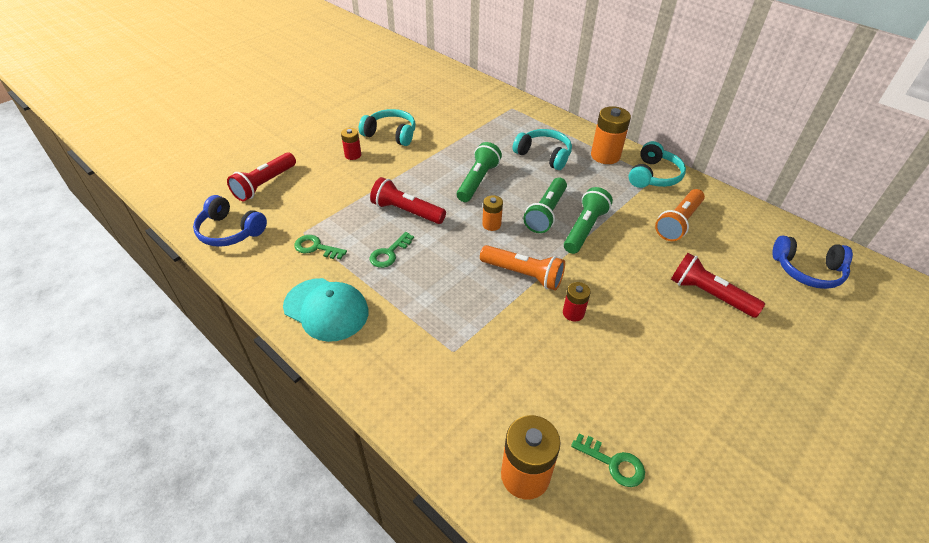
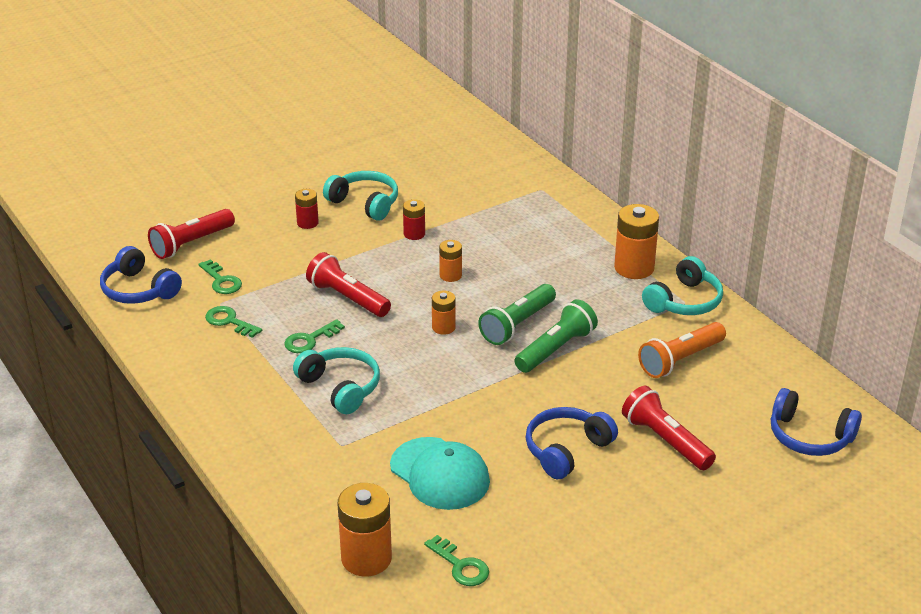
camera: 15 degrees right, 10 degrees down
turquoise cap [283,278,369,342] -> turquoise cap moved to [390,437,490,510]
green flashlight [457,142,502,202] -> orange battery [439,240,462,282]
orange flashlight [480,245,565,290] -> none
turquoise headphones [513,129,572,170] -> turquoise headphones moved to [293,347,380,414]
red battery [563,282,591,321] -> red battery moved to [403,199,425,240]
none -> green key [198,259,242,294]
none -> blue headphones [526,407,618,479]

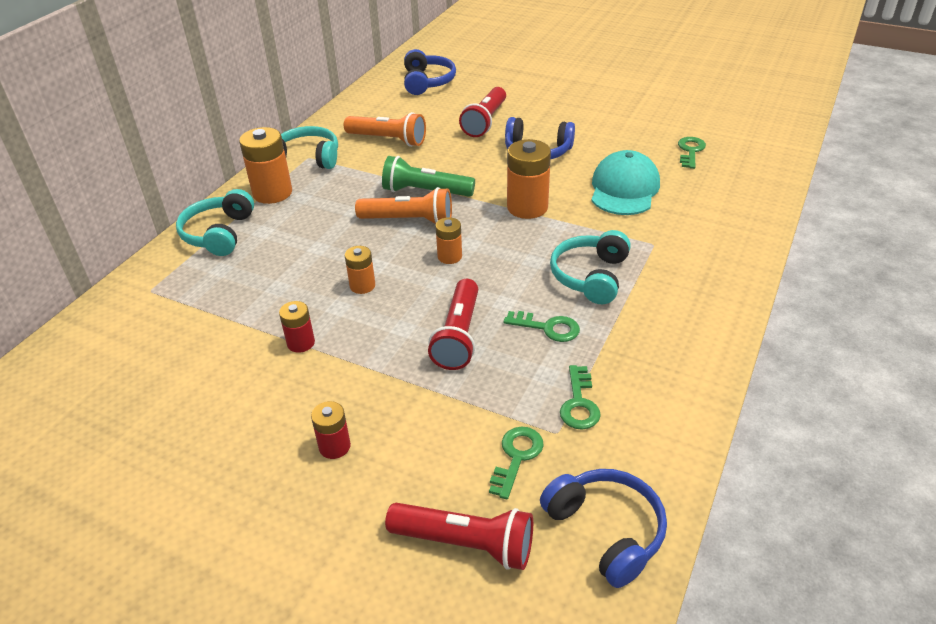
camera: 120 degrees left, 5 degrees up
blue headphones [100,246,182,304] -> blue headphones turned 45 degrees counterclockwise [540,469,667,588]
turquoise headphones [323,171,398,221] -> turquoise headphones moved to [176,189,254,256]
orange battery [338,483,392,577] -> orange battery moved to [507,139,551,219]
green flashlight [478,284,556,345] -> orange flashlight [355,187,452,224]

